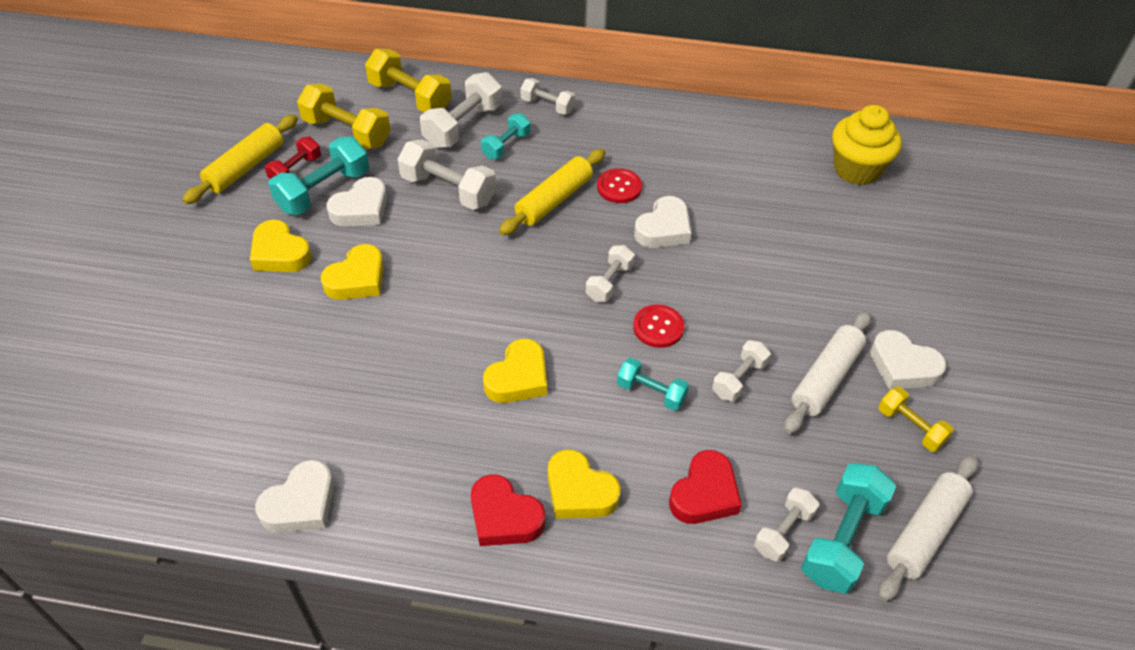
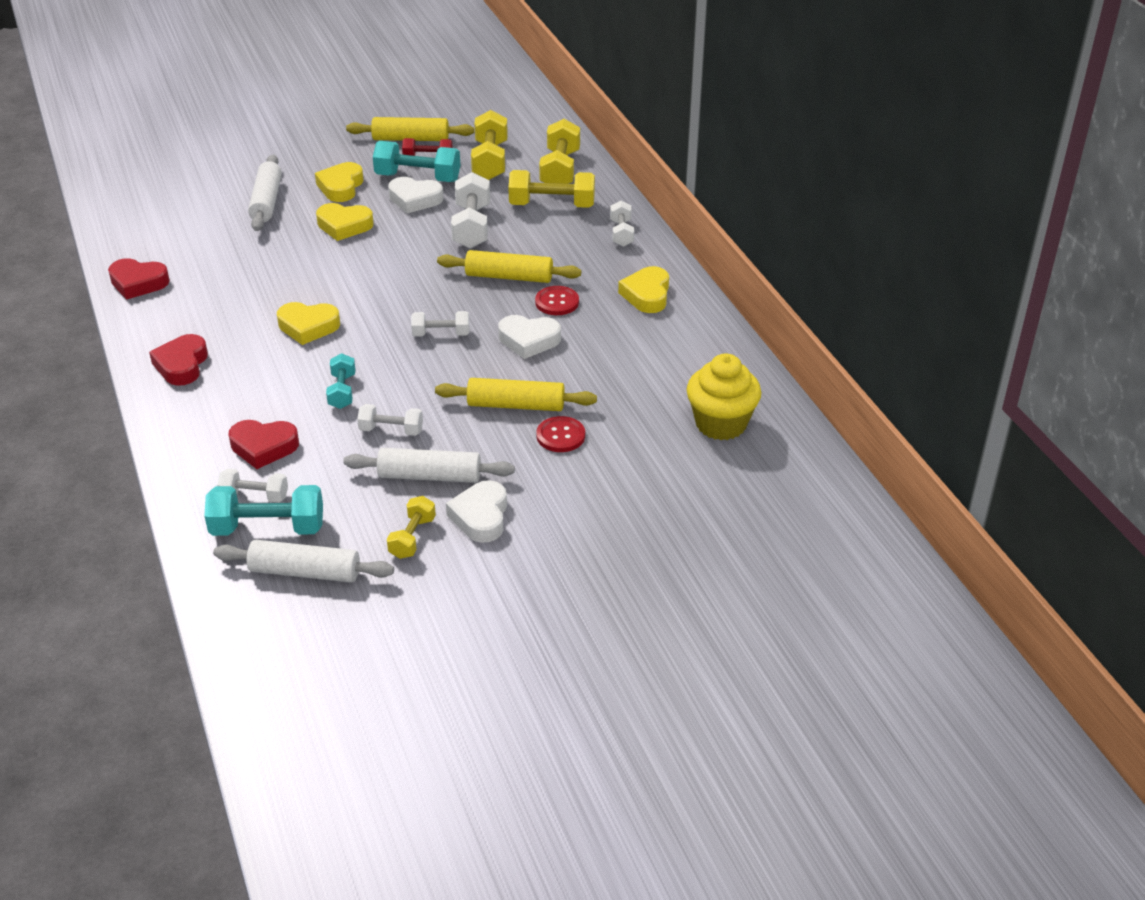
camera: 60 degrees right, 10 degrees down
white heart [255,460,334,533] -> red heart [108,258,170,300]
white dumbbell [420,72,502,148] -> yellow dumbbell [508,170,595,208]
turquoise dumbbell [481,113,530,159] -> none
yellow heart [548,449,621,519] -> yellow heart moved to [618,266,669,313]
red button [633,304,685,348] -> red button moved to [536,416,585,452]
none -> white rolling pin [248,154,282,231]
none -> yellow rolling pin [435,378,597,411]

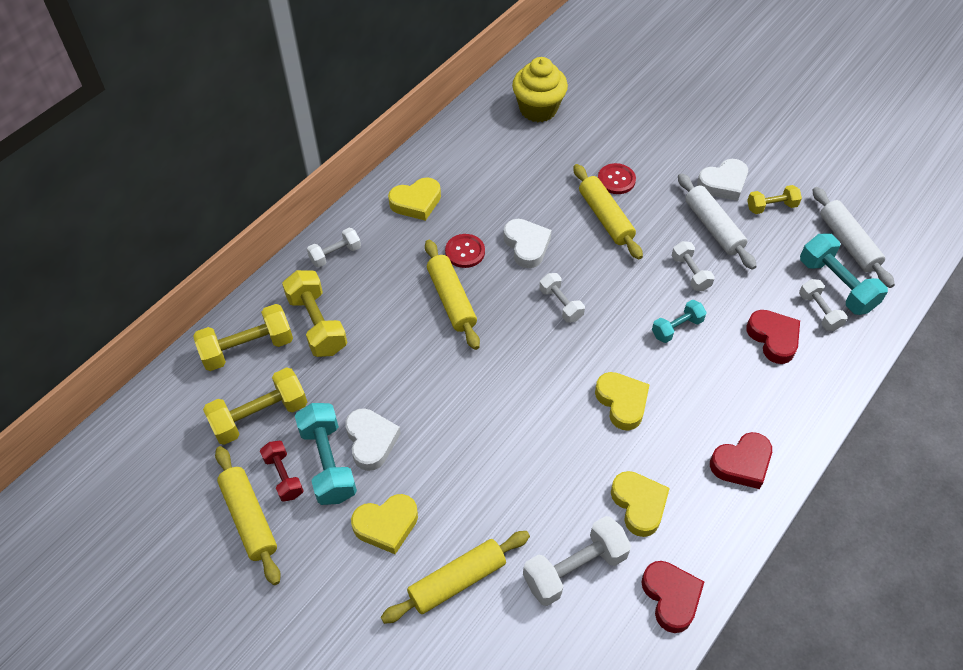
camera: 120 degrees left, 15 degrees up
white rolling pin [248,154,282,231] -> yellow rolling pin [381,531,530,624]
yellow heart [316,203,374,241] -> yellow heart moved to [611,471,670,537]
white dumbbell [451,172,490,249] -> white dumbbell moved to [523,516,631,606]

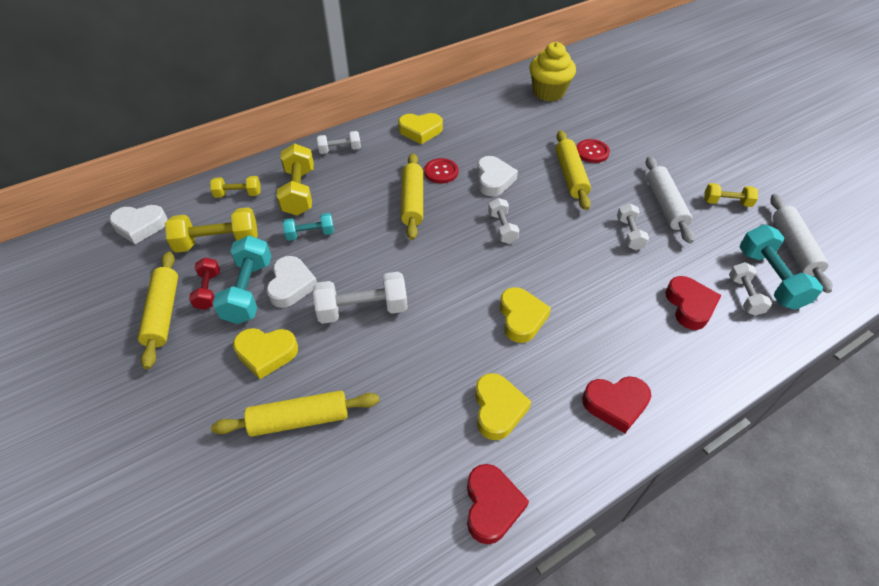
camera: 20 degrees right, 5 degrees down
yellow dumbbell [193,304,293,371] -> yellow dumbbell [210,176,261,198], size x0.60
white dumbbell [523,516,631,606] -> white dumbbell moved to [313,272,408,324]
turquoise dumbbell [652,300,707,343] -> turquoise dumbbell moved to [283,213,334,241]
white heart [697,159,748,201] -> white heart moved to [109,205,168,244]

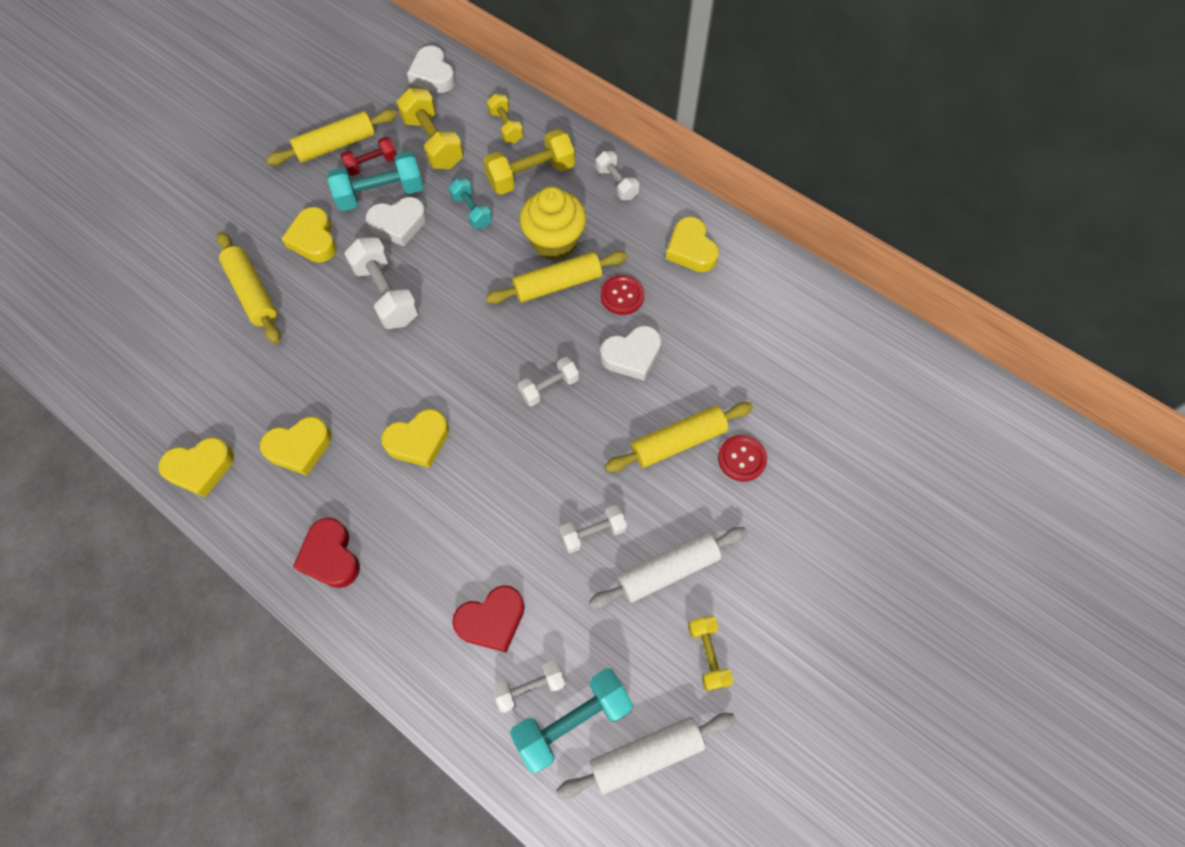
camera: 70 degrees right, 15 degrees up
red heart [467,464,529,544] -> yellow heart [158,437,234,497]
yellow cupcake [529,42,576,101] -> yellow cupcake moved to [519,187,586,260]

